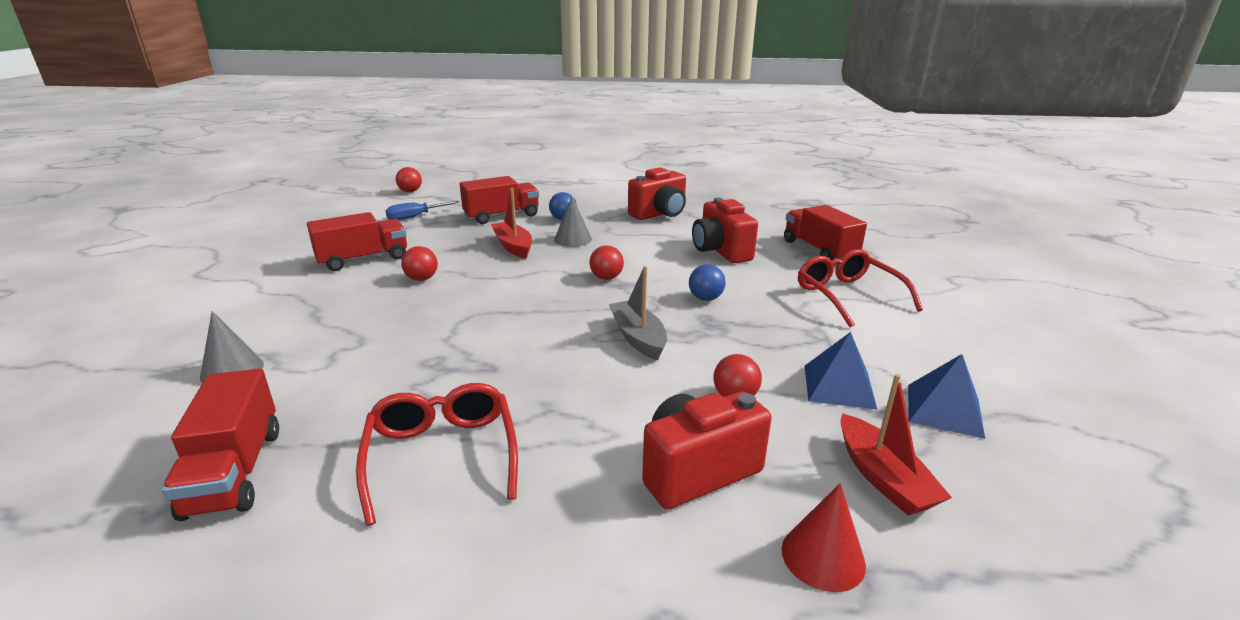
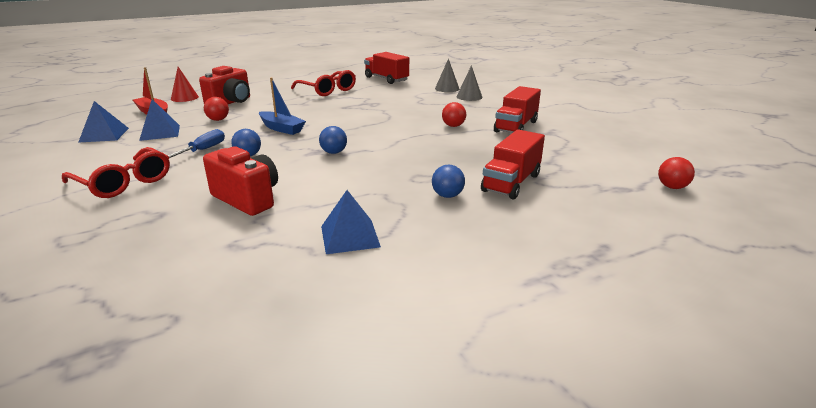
camera: 150 degrees right, 0 degrees up
blue screwdriver [386,201,459,220] -> blue screwdriver moved to [168,129,225,158]
red boat [491,188,532,259] -> none
grey cone [554,196,592,247] -> grey cone moved to [456,65,483,101]
red ball [589,245,624,280] -> blue ball [319,126,347,154]
grey boat [609,266,667,360] -> blue boat [259,78,306,135]
red camera [628,167,686,220] -> blue pyramid [321,190,381,254]
red truck [784,205,867,261] -> none

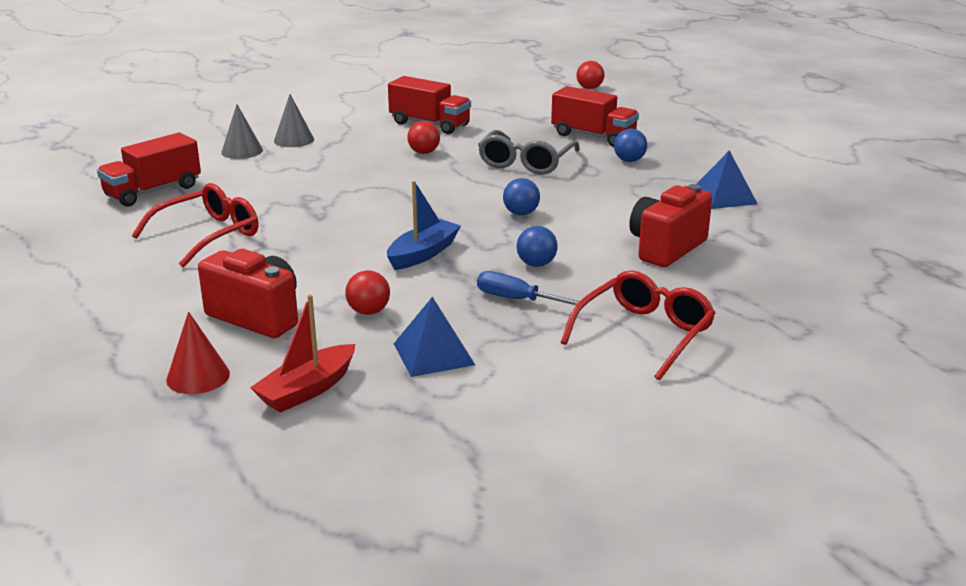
camera: 90 degrees left, 0 degrees up
blue pyramid [78,101,129,143] -> none
none -> grey glasses [478,130,580,174]

